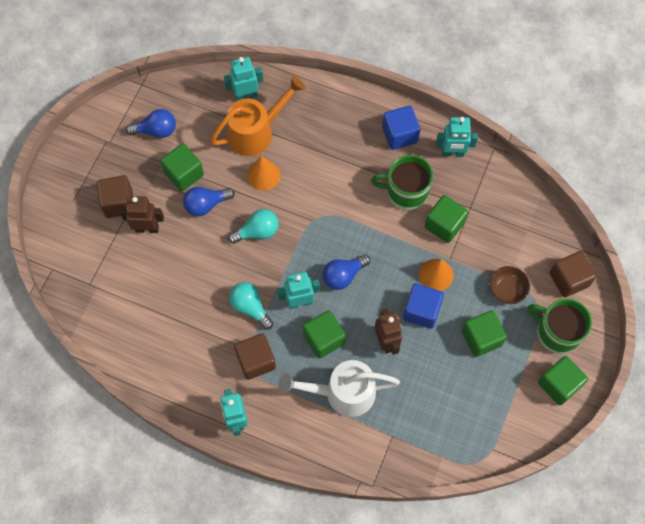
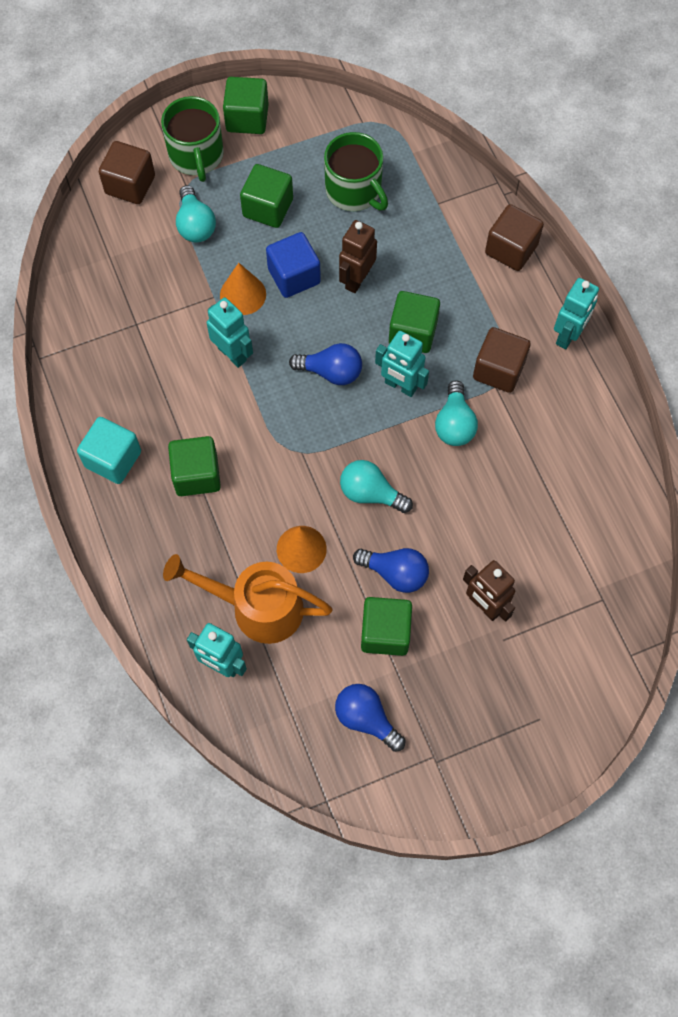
camera: 135 degrees left, 0 degrees up
brown cube [97,175,133,218] -> brown cube moved to [485,204,544,271]
white watering can [279,360,400,417] -> none
green mug [371,155,433,210] -> green mug moved to [324,132,388,211]
blue cube [382,106,420,150] -> turquoise cube [77,417,141,484]
green cube [425,195,468,243] -> green cube moved to [168,436,221,496]
turquoise robot [436,117,478,157] -> turquoise robot moved to [207,297,253,368]
brown bowl [490,266,530,304] -> turquoise light bulb [176,185,216,242]

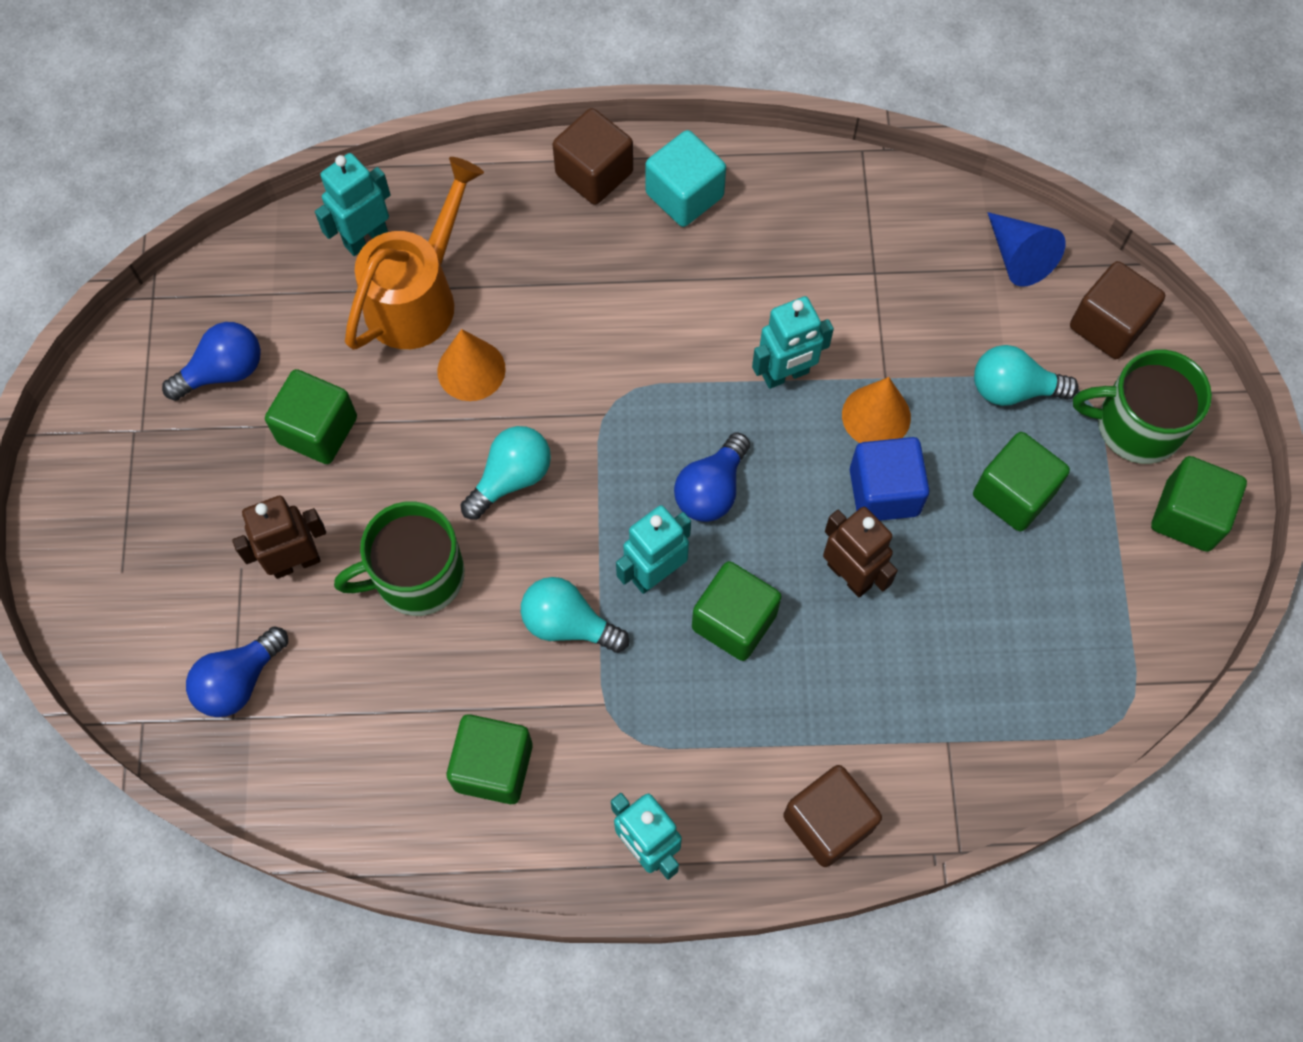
camera: 110 degrees right, 0 degrees up
green cube [168,436,221,496] -> green cube moved to [447,714,533,804]
green mug [324,132,388,211] -> green mug moved to [334,501,464,616]
blue light bulb [353,548,429,593] -> blue light bulb moved to [186,626,288,717]
brown cube [473,327,531,393] -> brown cube moved to [552,108,633,205]
none -> blue cone [988,212,1066,287]

